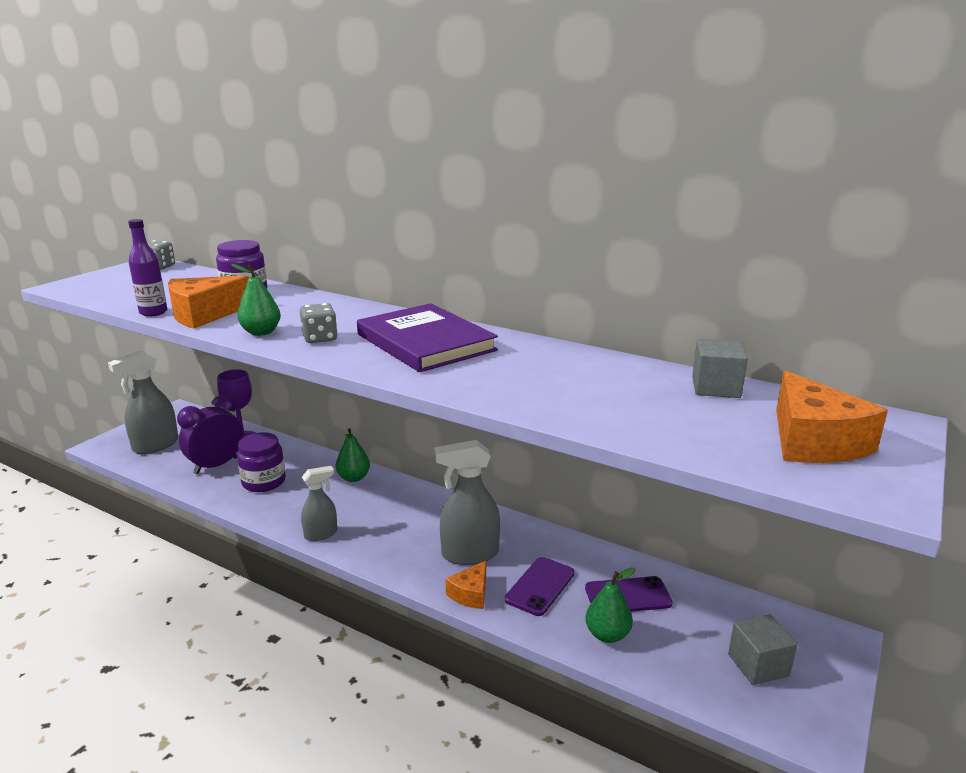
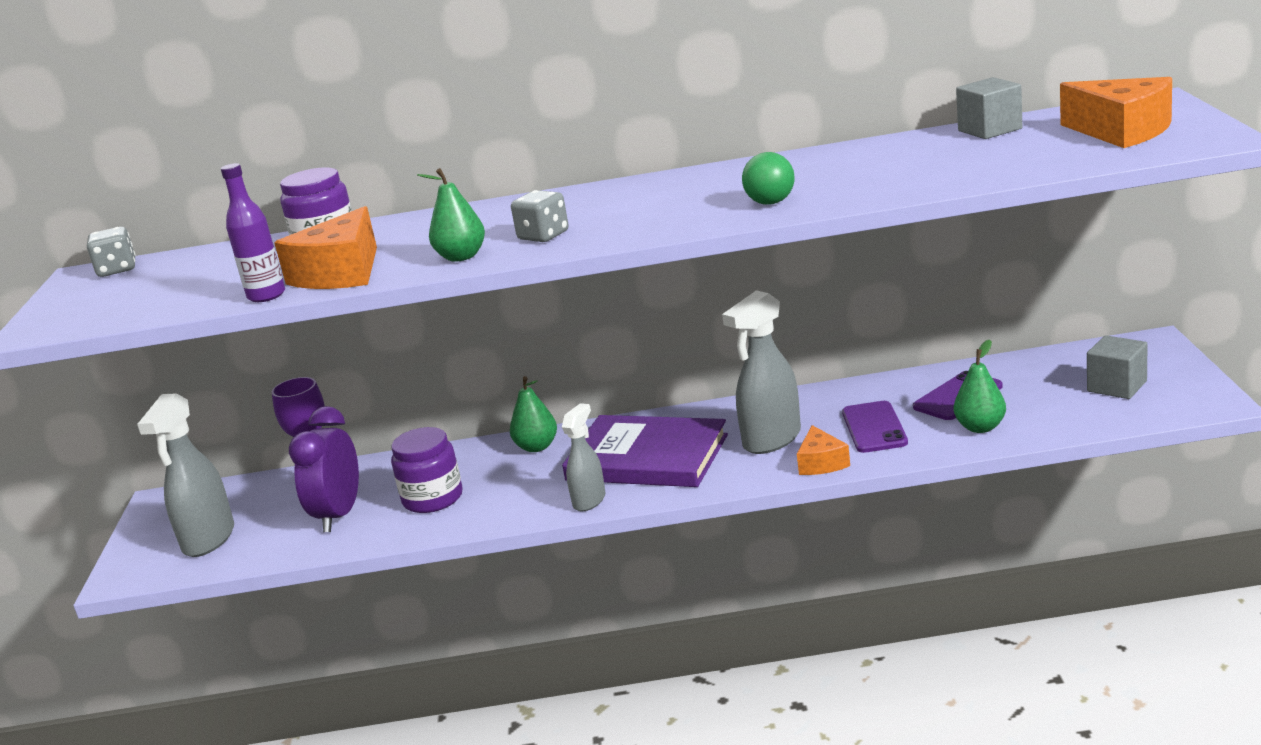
camera: 30 degrees left, 0 degrees up
purple book [357,303,498,372] -> purple book moved to [562,415,728,487]
none -> green ball [742,152,795,205]

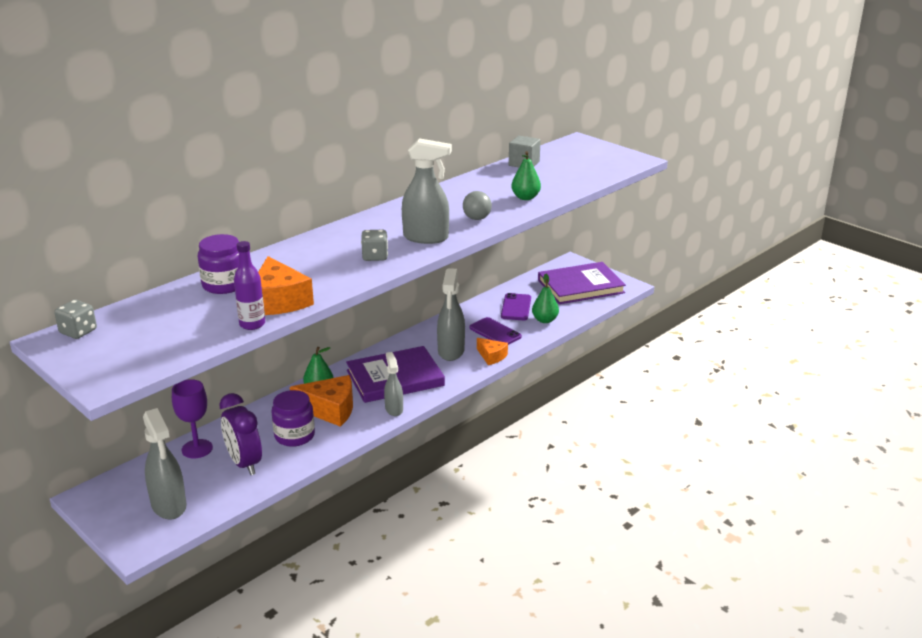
camera: 45 degrees left, 5 degrees up
green pear [417,168,485,262] -> green pear moved to [511,151,541,200]
green ball [742,152,795,205] -> grey ball [463,191,492,220]
orange cheese [1060,77,1172,148] -> orange cheese moved to [290,375,353,427]
grey cube [1087,335,1148,399] -> purple book [538,262,626,304]
none -> grey spray bottle [402,138,452,244]

